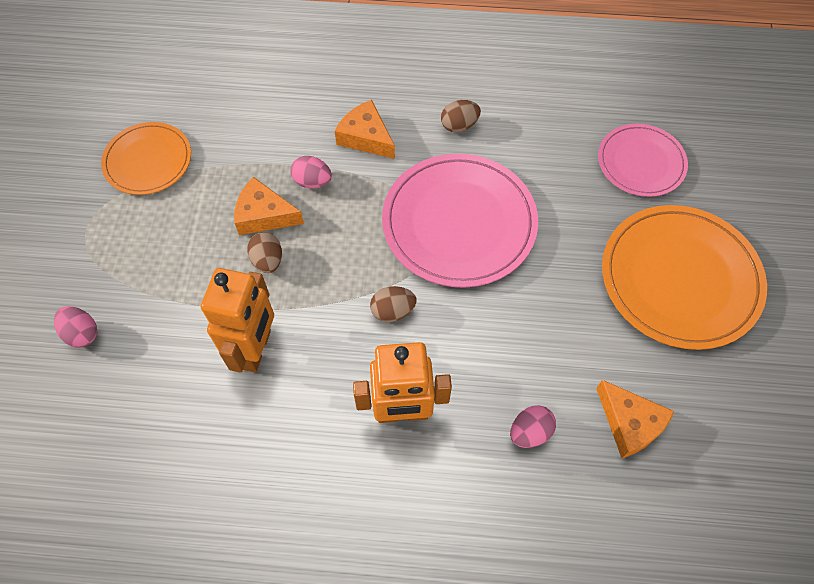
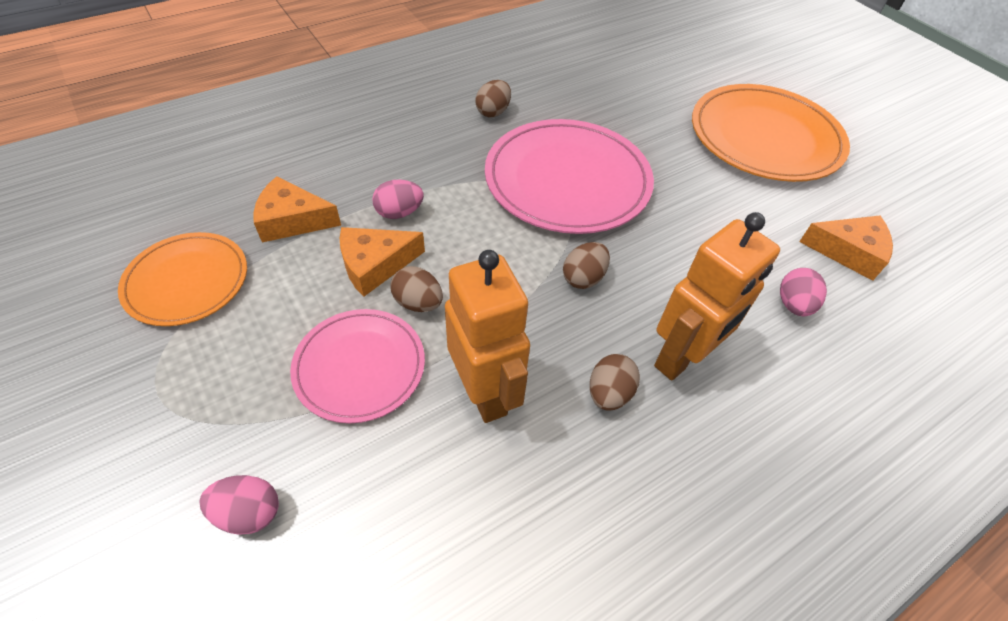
camera: 40 degrees left, 10 degrees down
orange cheese [335,100,395,159] -> orange cheese moved to [253,176,341,243]
pink plate [598,124,688,197] -> pink plate moved to [290,309,425,423]
none -> brown egg [590,354,640,411]

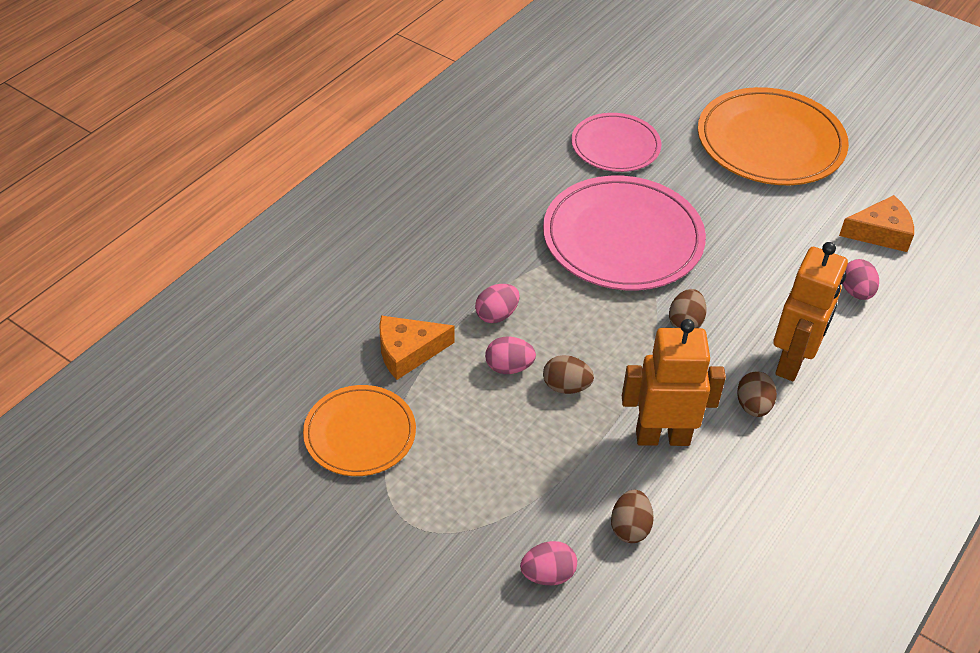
camera: 20 degrees left, 5 degrees down
pink plate [290,309,425,423] -> pink plate moved to [571,113,661,172]
orange cheese [340,227,425,296] -> pink egg [485,337,536,374]
orange robot [445,250,530,423] -> orange robot turned 45 degrees counterclockwise [622,319,726,446]
brown egg [475,80,511,117] -> brown egg moved to [611,490,654,543]

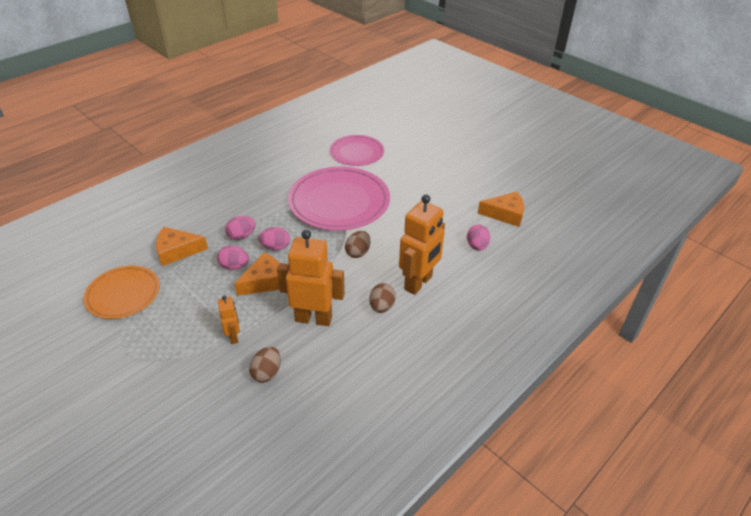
camera: 10 degrees right, 5 degrees down
pink egg [520,541,577,585] -> pink egg moved to [258,227,290,250]
brown egg [543,355,594,394] -> orange cheese [234,253,280,296]
orange plate [698,87,849,185] -> none
none -> orange robot [218,295,240,344]

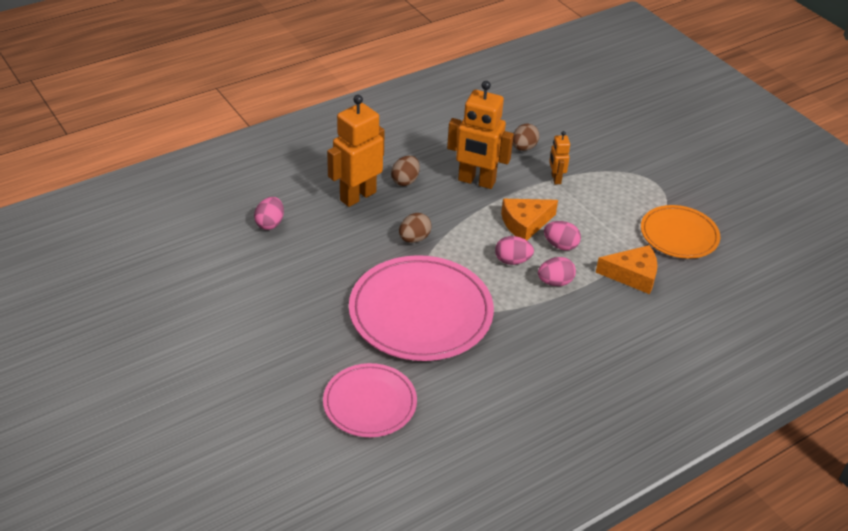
camera: 170 degrees left, 0 degrees up
orange cheese [478,192,524,227] -> none

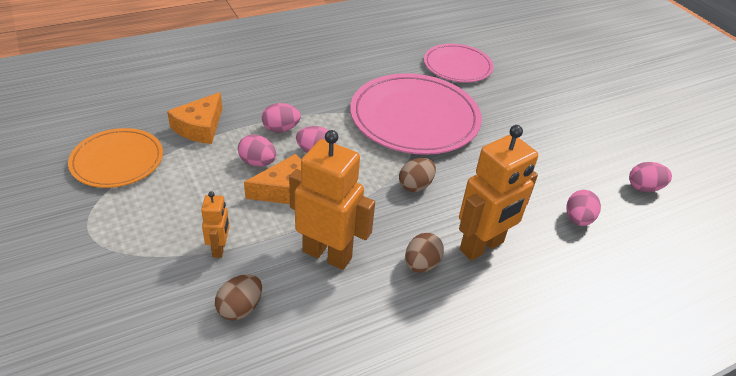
camera: 175 degrees left, 0 degrees up
orange cheese [596,245,657,294] -> orange cheese turned 75 degrees counterclockwise [167,92,223,144]
none -> pink egg [629,162,672,192]

